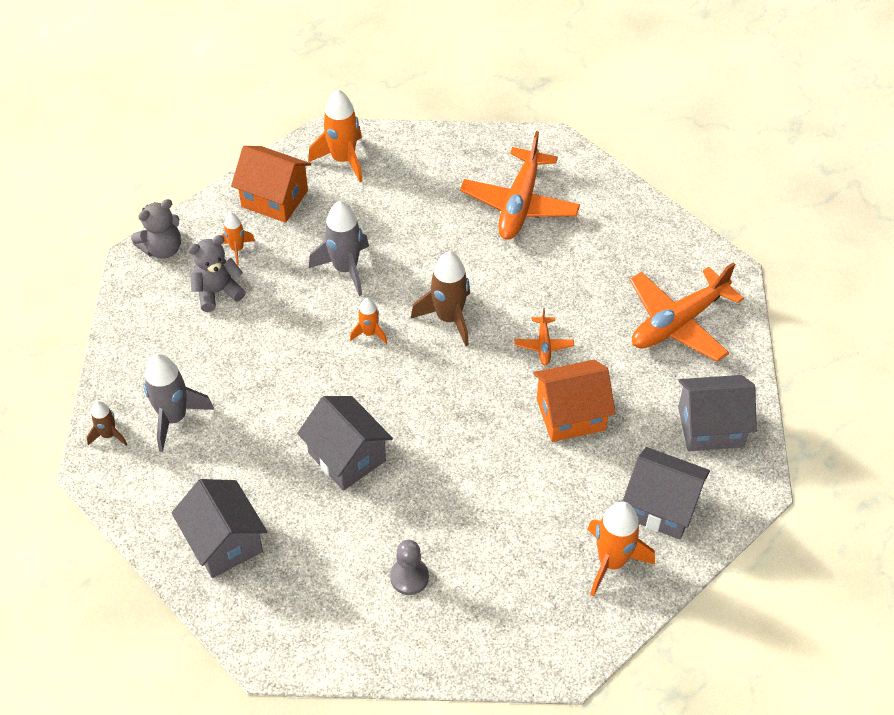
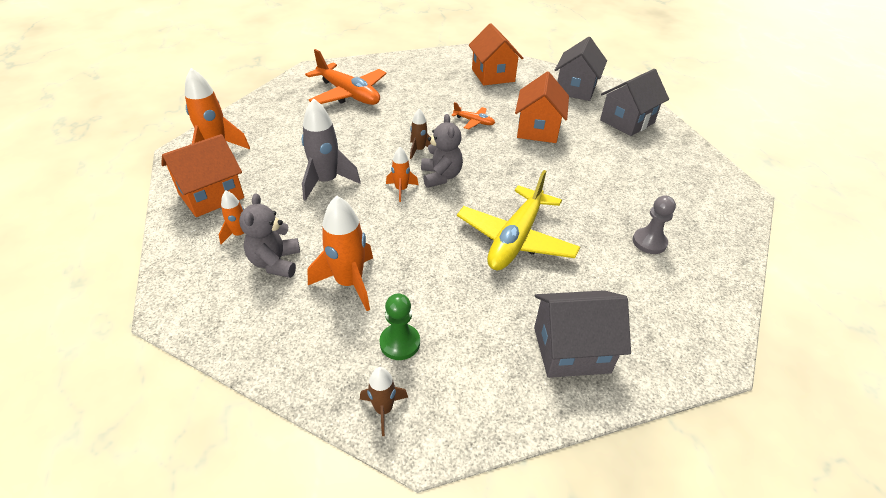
camera: 65 degrees left, 10 degrees down
grey teddy bear [131,199,181,259] -> grey teddy bear moved to [421,114,463,188]
grey rocket [144,354,214,452] -> green pawn [380,293,420,360]
grey house [297,396,393,491] -> yellow plane [457,170,580,270]
brown rocket [411,251,470,346] -> brown rocket [410,109,431,159], size x0.55
orange rocket [587,502,655,597] -> orange rocket moved to [308,196,373,311]
orange plane [630,262,744,362] -> orange house [469,24,523,85]

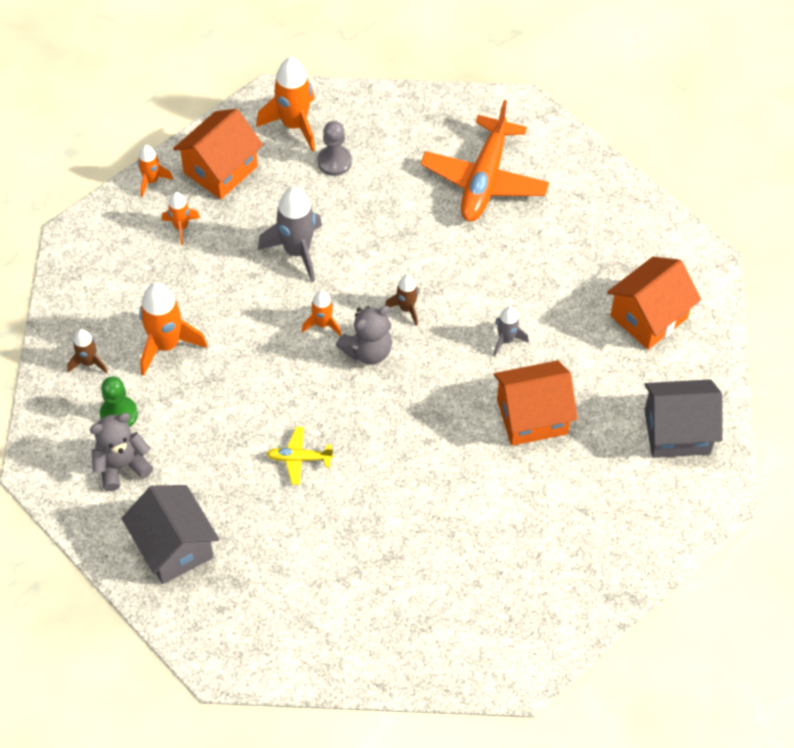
camera: 65 degrees right, 15 degrees up
orange house [161,134,244,217] -> orange house turned 75 degrees counterclockwise [173,109,263,199]
grey teddy bear [239,193,300,278] -> grey teddy bear moved to [90,413,153,491]
brown rocket [360,367,408,436] -> brown rocket moved to [67,329,108,373]
orange plane [451,102,495,129] -> grey rocket [493,306,529,356]
yellow plane [457,170,580,270] -> yellow plane [267,427,334,485], size x0.46
grey house [600,69,669,136] -> none
grey pawn [633,195,676,254] -> grey pawn moved to [317,121,352,176]
none -> orange rocket [138,145,173,197]

